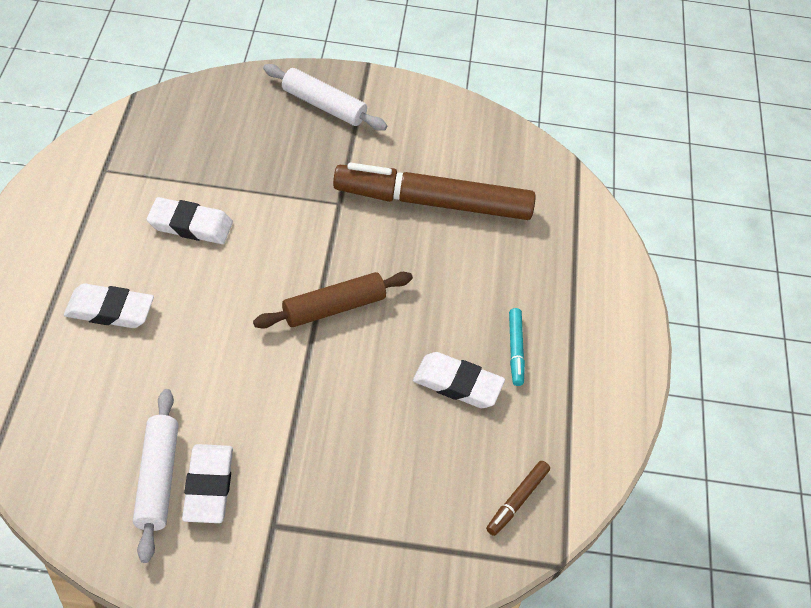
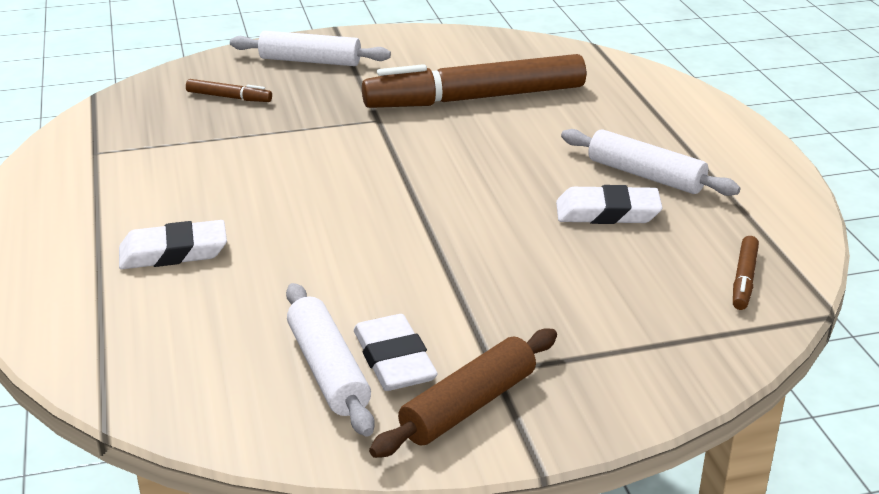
camera: 15 degrees left, 20 degrees down
white eraser [147,197,233,244] -> none
brown rolling pin [253,272,413,329] -> brown rolling pin moved to [369,328,557,458]
turquoise marker [509,308,525,386] -> white rolling pin [561,129,741,196]
none -> brown marker [186,79,272,102]

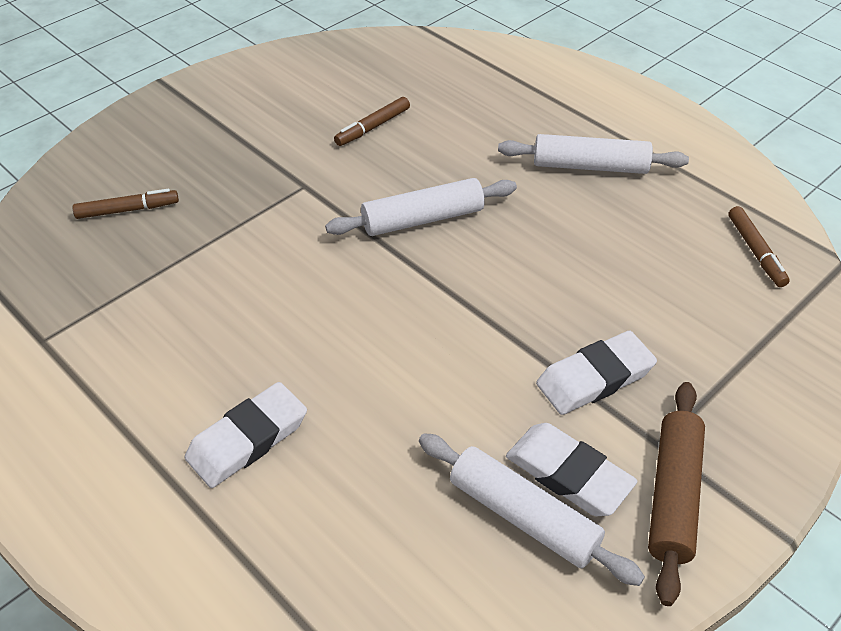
camera: 30 degrees left, 15 degrees up
white rolling pin [230,31,391,66] -> white rolling pin moved to [325,178,517,236]
brown marker [362,54,586,108] -> brown marker [334,97,410,146], size x0.40
white eraser [556,185,663,224] -> white eraser moved to [536,331,657,415]

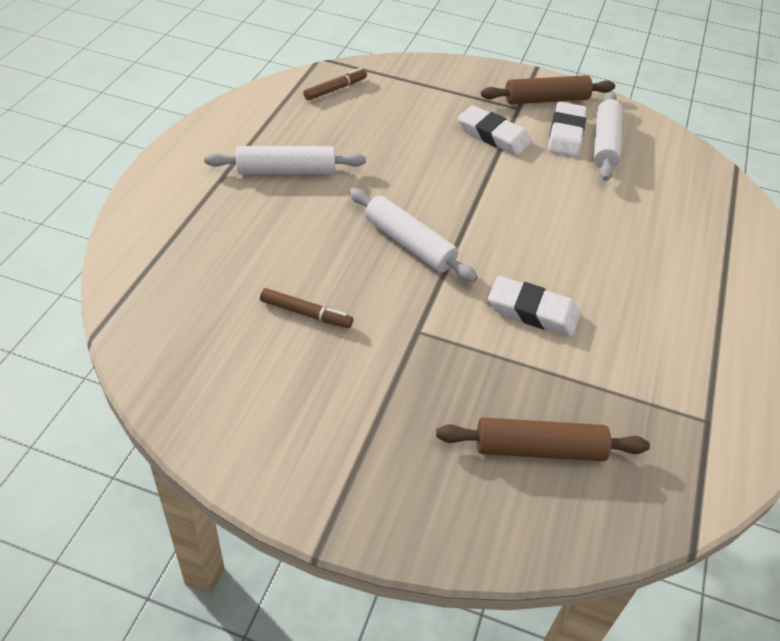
camera: 120 degrees left, 0 degrees up
brown marker [72,189,179,219] -> brown rolling pin [436,417,650,461]
white eraser [184,382,307,488] -> white eraser moved to [488,276,580,337]
white rolling pin [498,134,689,174] -> white rolling pin turned 75 degrees counterclockwise [204,146,366,174]

